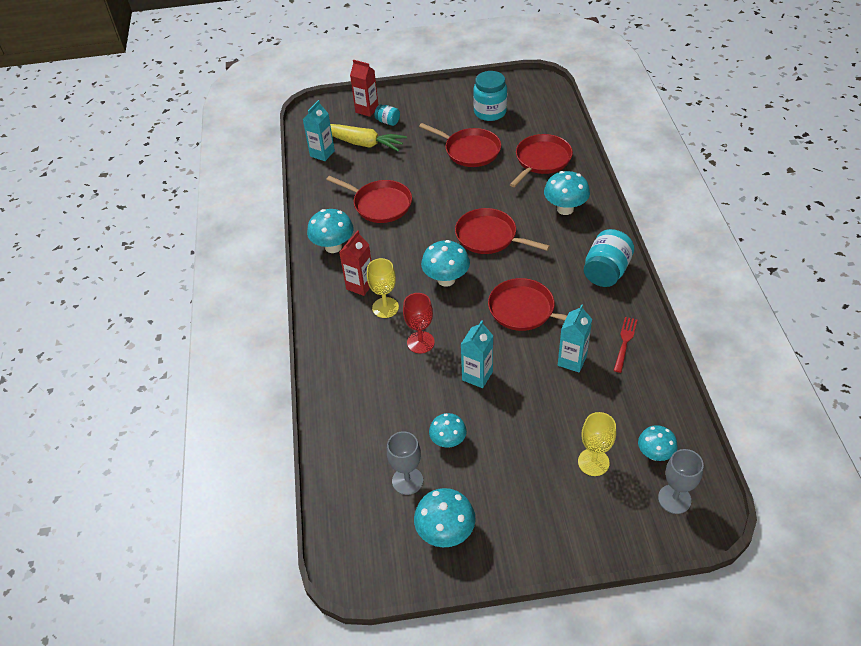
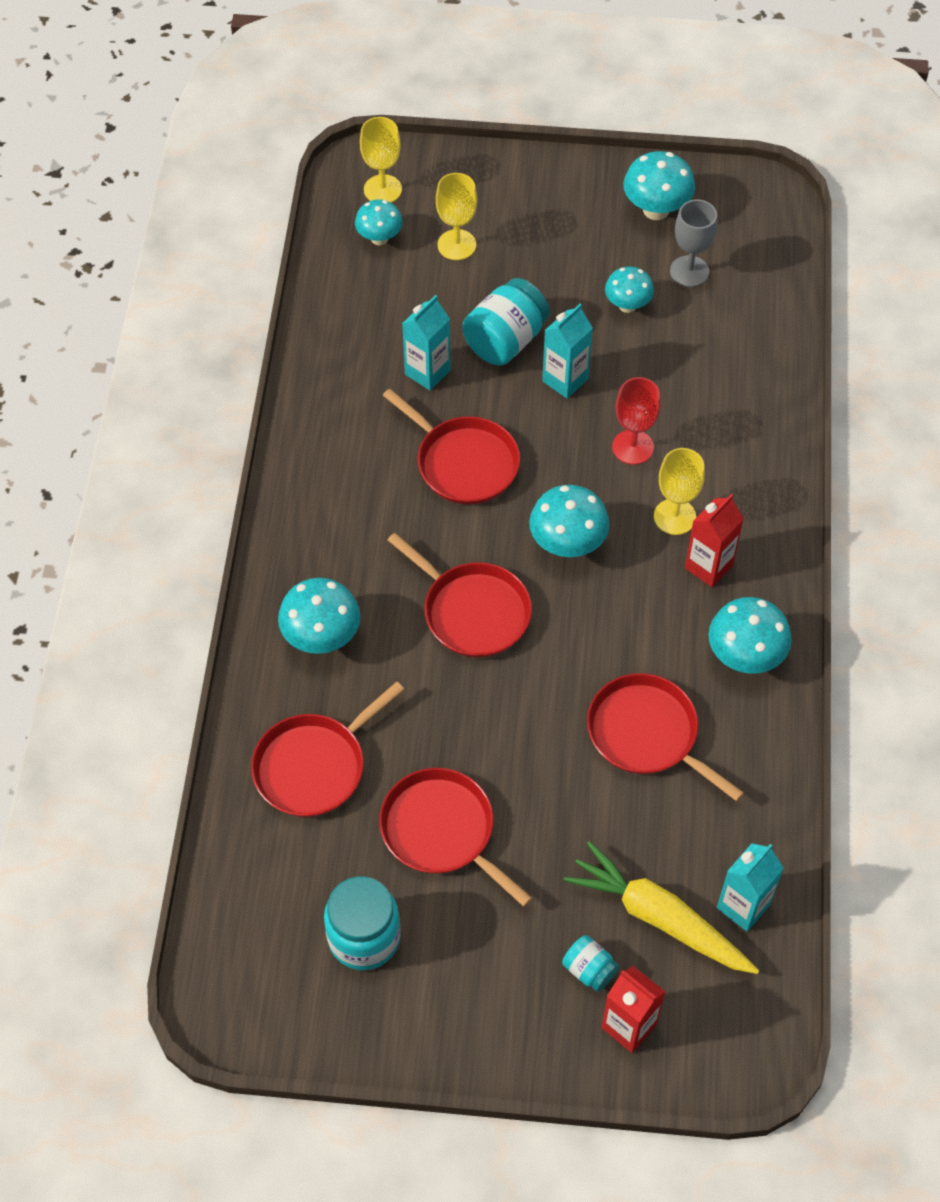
camera: 170 degrees left, 10 degrees up
turquoise jar [584,229,634,287] -> turquoise jar moved to [462,278,550,366]
red fork [613,317,637,373] -> none
grey goblet [658,449,704,514] -> yellow goblet [360,117,402,203]

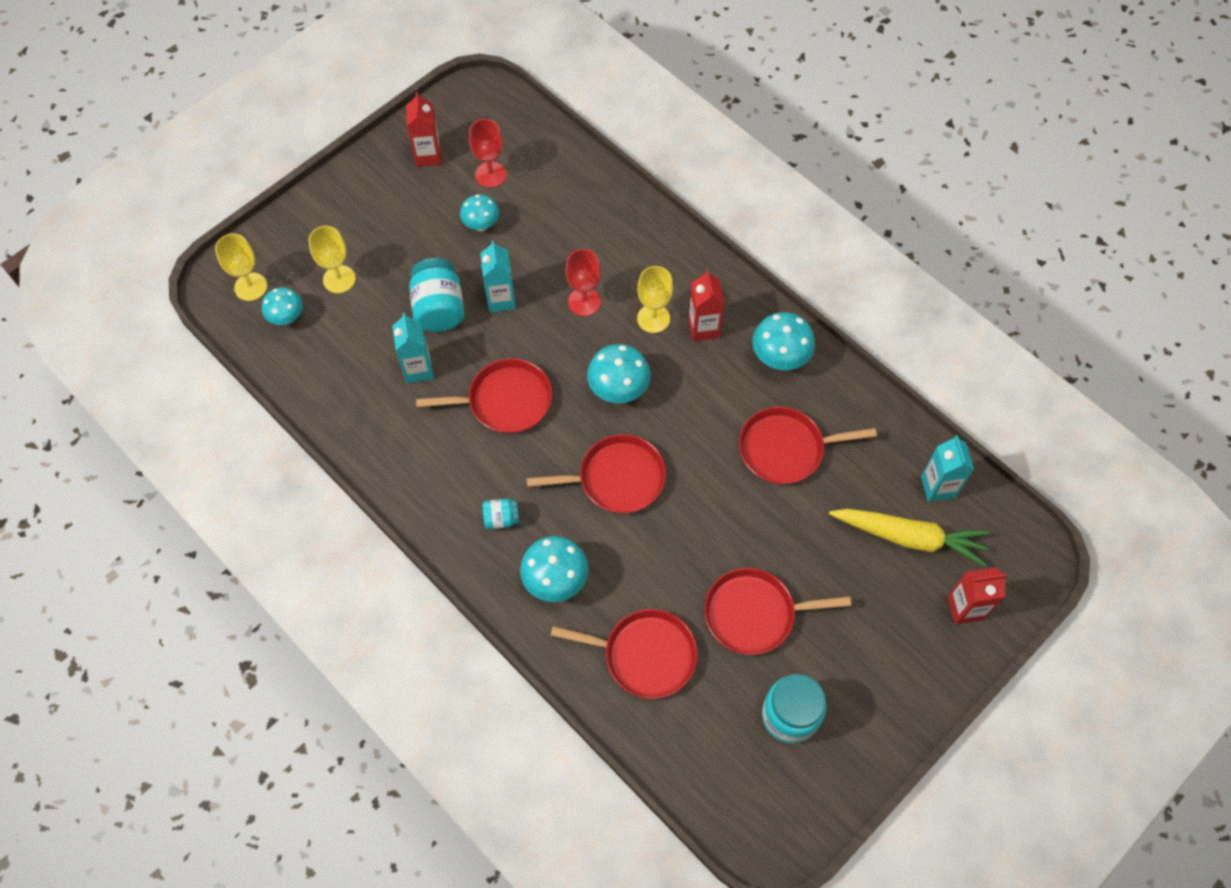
camera: 50 degrees left, 5 degrees up
red pan [251,681,405,817] -> red pan turned 75 degrees counterclockwise [551,609,698,699]
turquoise jar [562,935,619,992] -> turquoise jar moved to [483,498,520,529]
yellow carrot [564,841,759,974] -> yellow carrot turned 150 degrees counterclockwise [829,509,990,566]
turquoise mushroom [623,151,695,220] -> red carton [406,92,442,167]
grey goblet [670,200,718,287] -> red goblet [469,119,506,188]

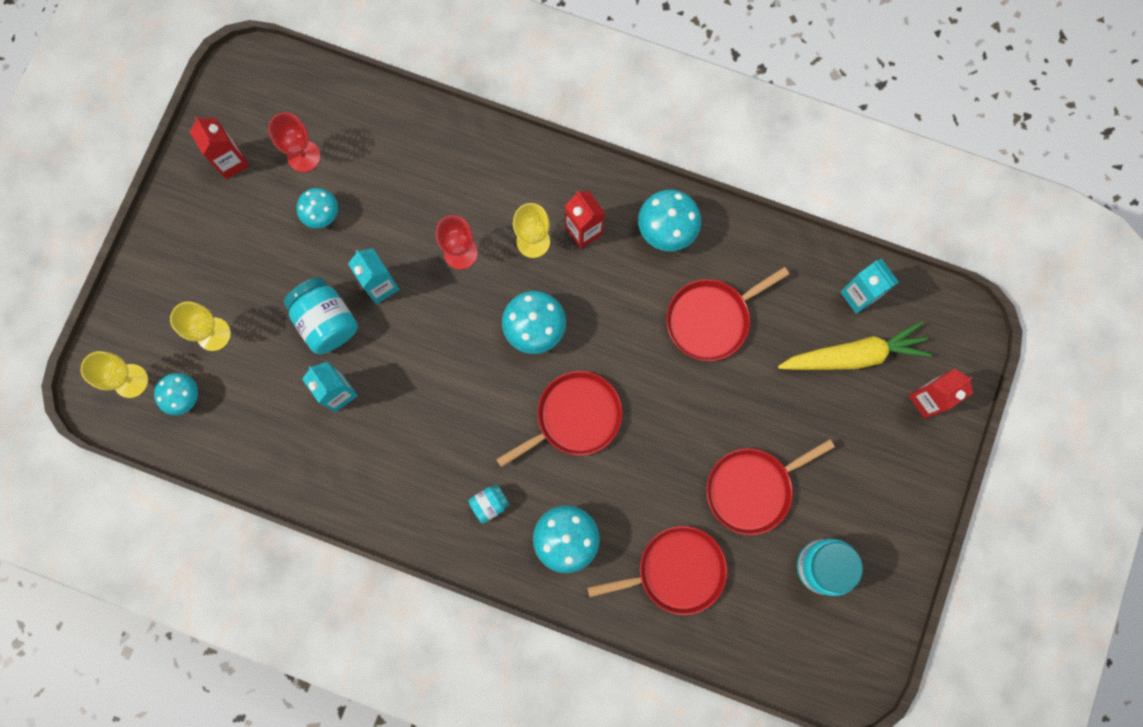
camera: 25 degrees left, 15 degrees up
red pan [416,358,552,434] -> none

